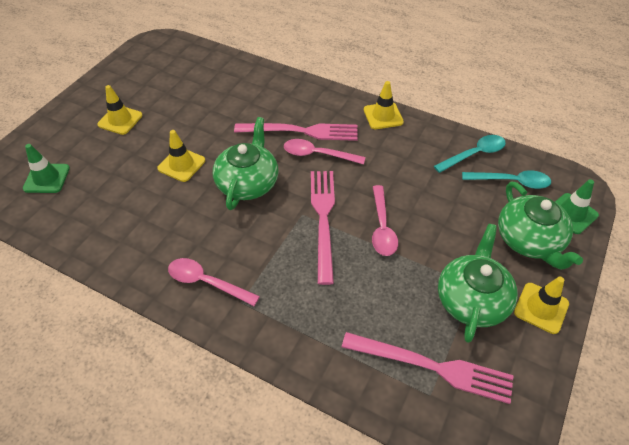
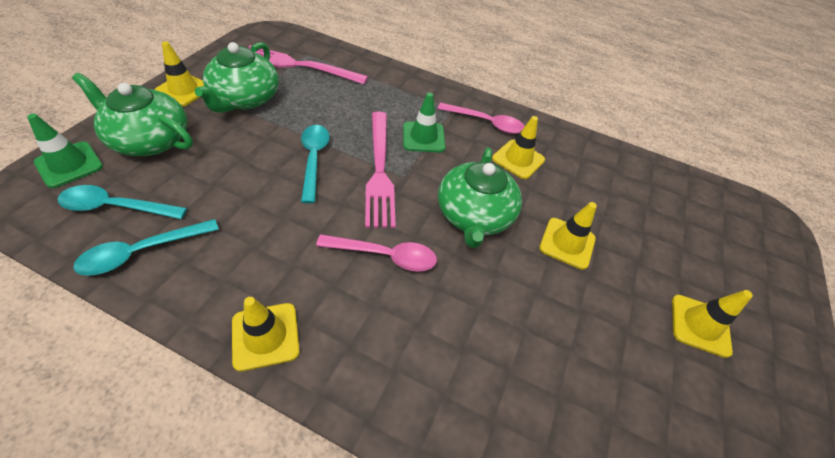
camera: 170 degrees right, 0 degrees up
green traffic cone [23,144,70,193] -> green traffic cone moved to [403,92,445,152]
pink fork [234,123,358,141] -> none
pink spoon [372,185,398,256] -> turquoise spoon [301,125,330,203]
green teapot [498,182,583,270] -> green teapot turned 45 degrees counterclockwise [72,73,193,156]
none -> yellow traffic cone [492,116,545,179]

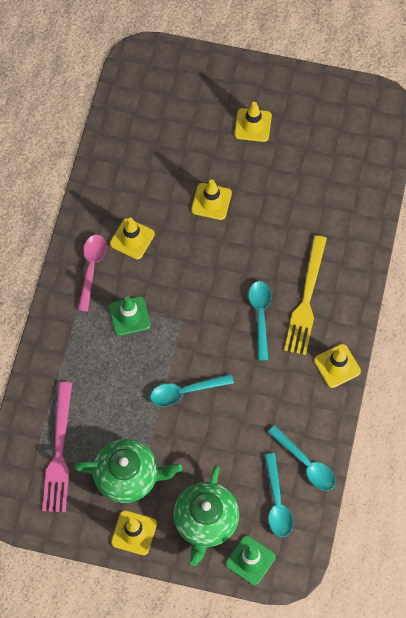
camera: 95 degrees left, 15 degrees up
pink spoon [316,234,437,272] -> turquoise spoon [248,281,272,361]
pink fork [365,112,396,228] -> none
green teapot [438,148,522,248] -> none
none -> yellow fork [284,235,327,355]

